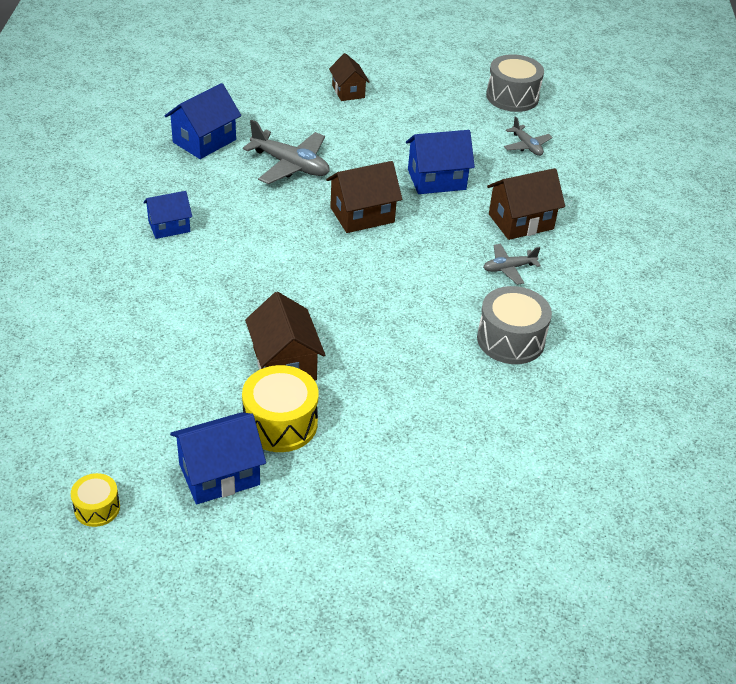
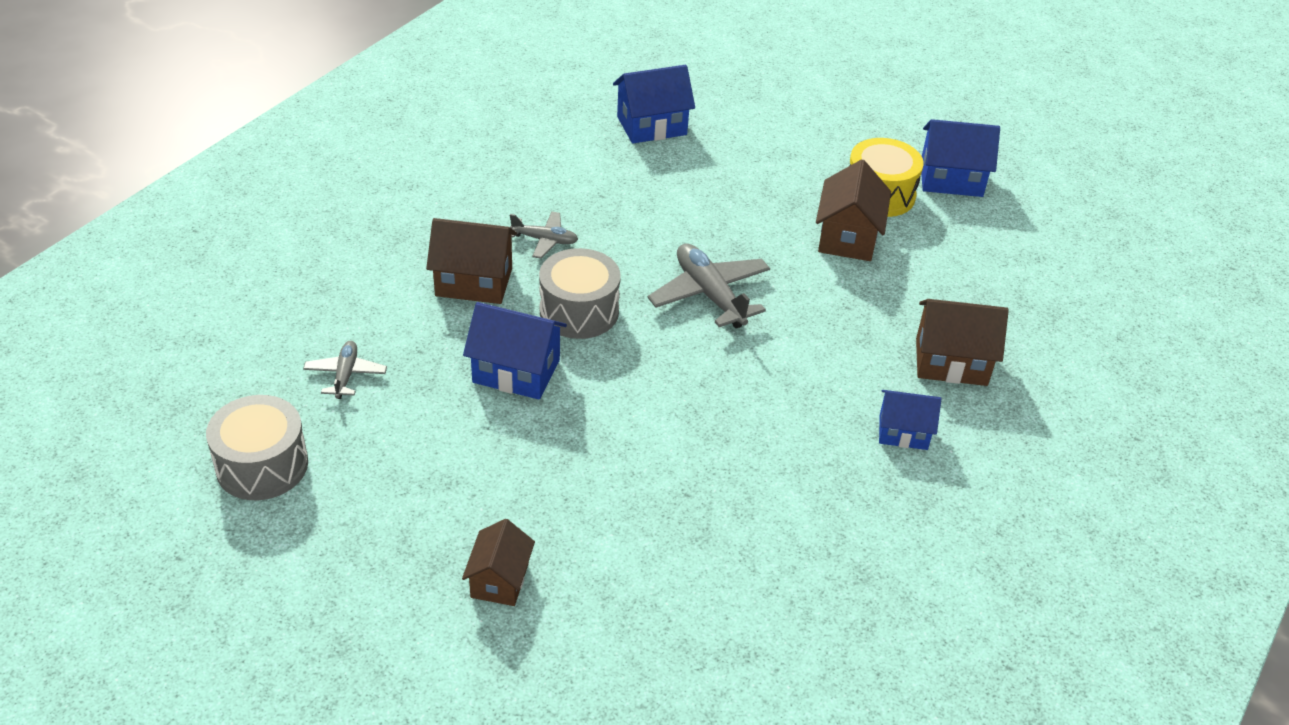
camera: 150 degrees left, 0 degrees up
yellow drum [71,473,120,527] -> none
blue house [165,83,241,159] -> blue house moved to [613,65,695,144]
grey plane [243,120,330,184] -> grey plane moved to [648,243,770,329]
brown house [326,161,402,233] -> brown house moved to [916,299,1009,386]
grey drum [477,286,552,364] -> grey drum moved to [539,248,621,339]

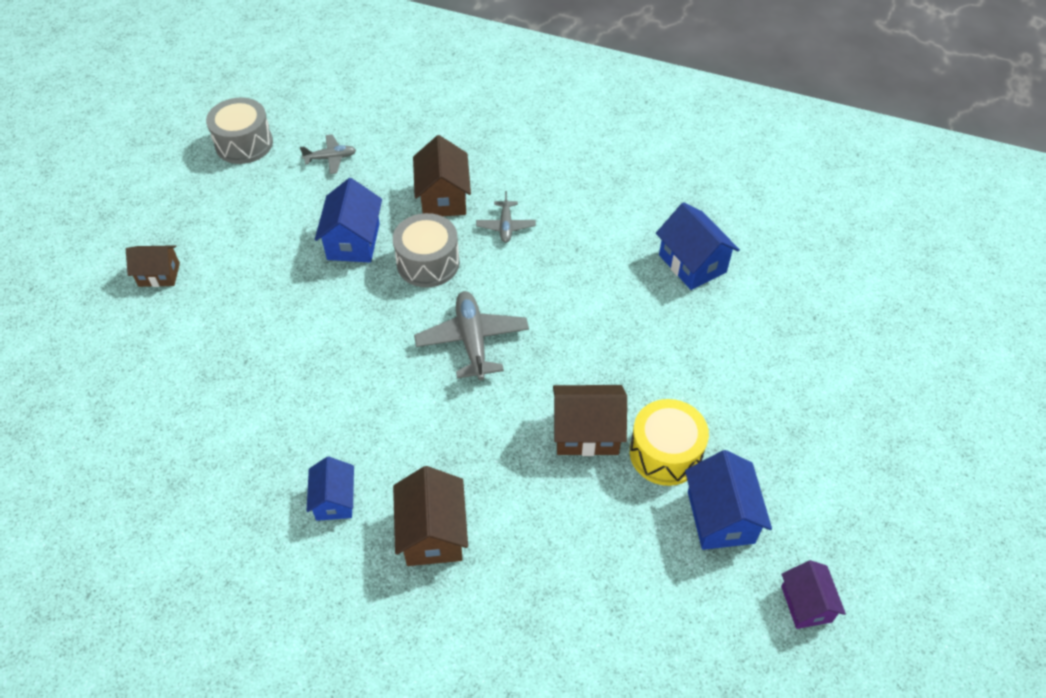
camera: 80 degrees right, 10 degrees up
grey plane [648,243,770,329] -> grey plane turned 60 degrees counterclockwise [414,291,529,380]
none -> purple house [781,560,846,629]

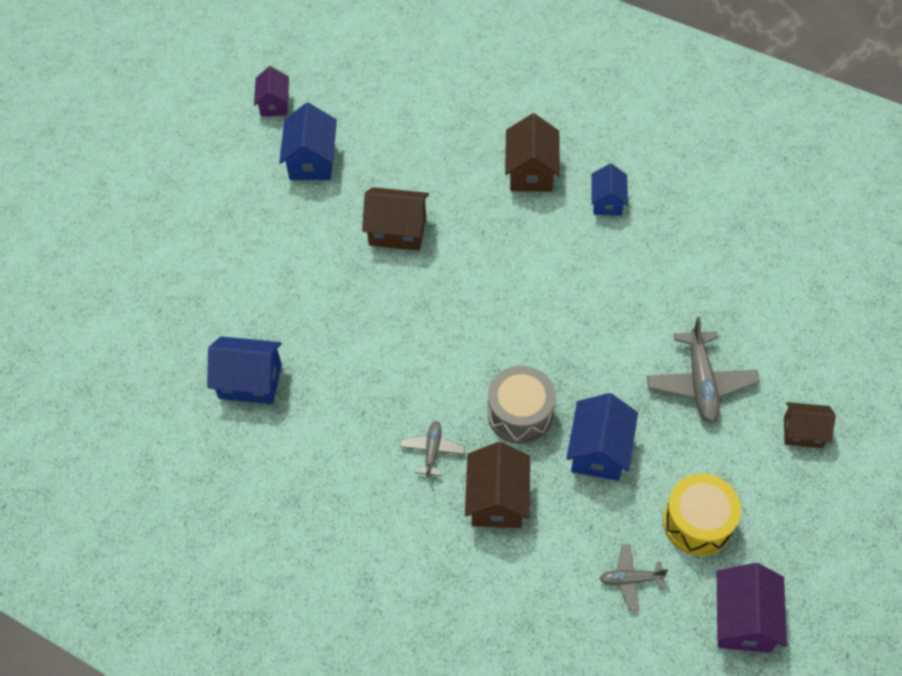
camera: 170 degrees left, 5 degrees up
grey drum [206,98,273,164] -> purple house [717,563,787,653]
grey plane [414,291,529,380] -> grey plane moved to [647,317,760,423]
yellow drum [630,399,709,486] -> yellow drum moved to [663,474,741,556]
blue house [656,202,740,290] -> blue house turned 60 degrees counterclockwise [207,336,282,404]

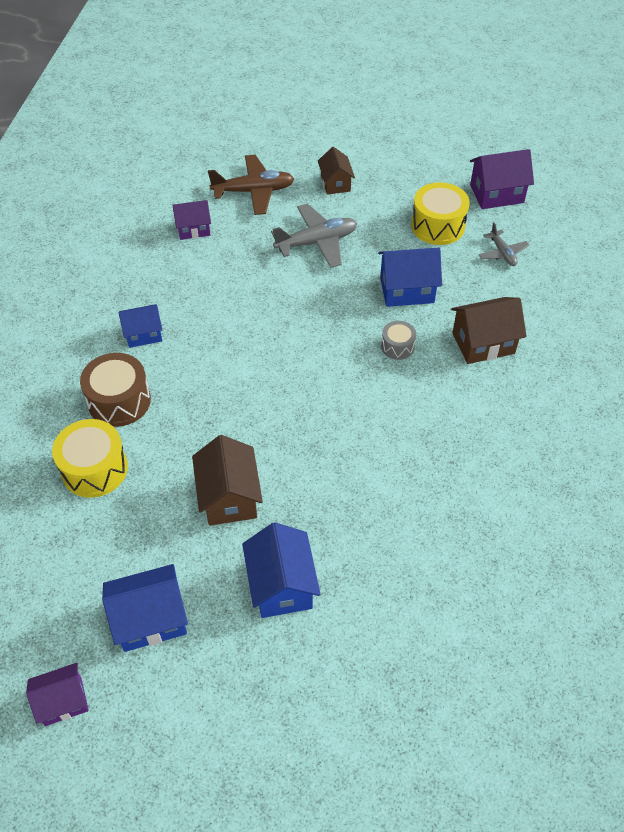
camera: 110 degrees left, 5 degrees down
blue house [207,336,282,404] -> blue house moved to [242,522,321,618]
grey plane [400,421,465,478] -> none
grey drum [488,366,556,444] -> grey drum [381,321,416,360], size x0.56
brown house [505,113,560,192] -> brown drum [80,353,151,427]
none -> yellow drum [52,419,128,498]
none -> purple house [172,200,211,240]
none -> brown plane [208,155,294,215]

